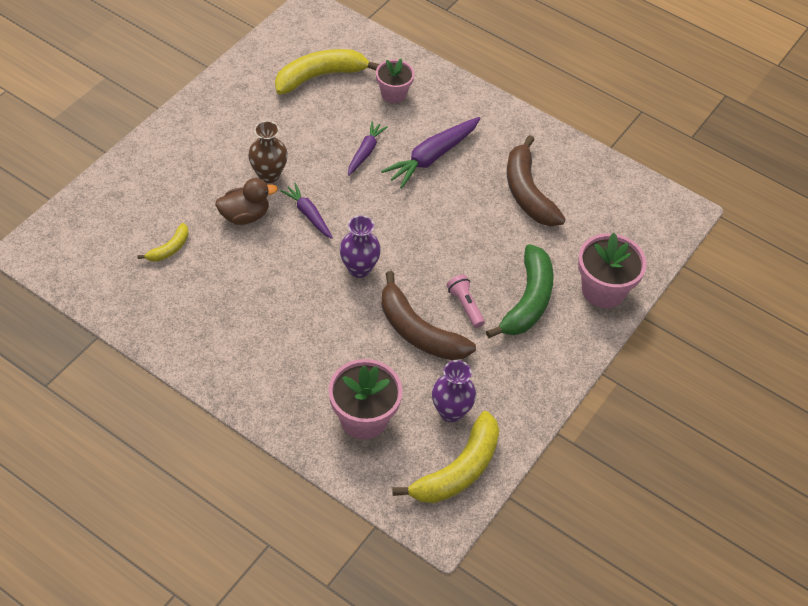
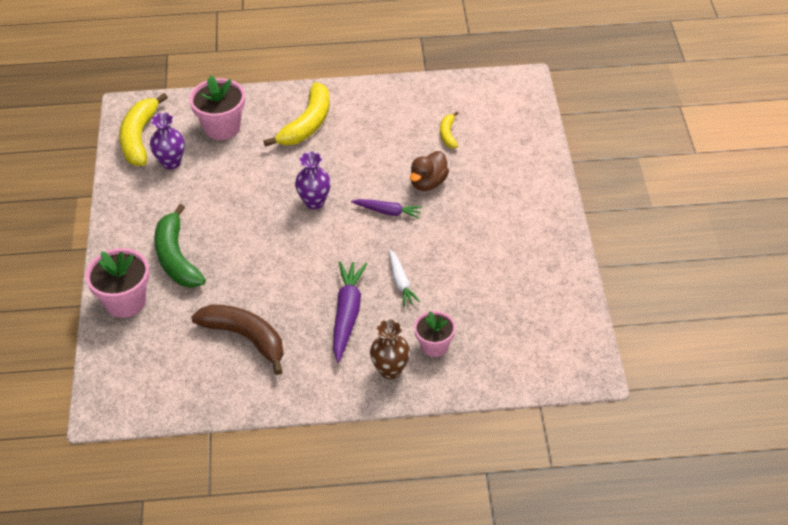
camera: 145 degrees right, 5 degrees down
brown vase [248,121,288,183] -> brown vase moved to [370,319,410,379]
yellow banana [275,49,380,94] -> yellow banana moved to [264,82,330,147]
purple carrot [348,121,388,176] -> white carrot [389,249,420,307]
brown banana [381,271,476,360] -> none
pink flashlight [447,275,485,328] -> none

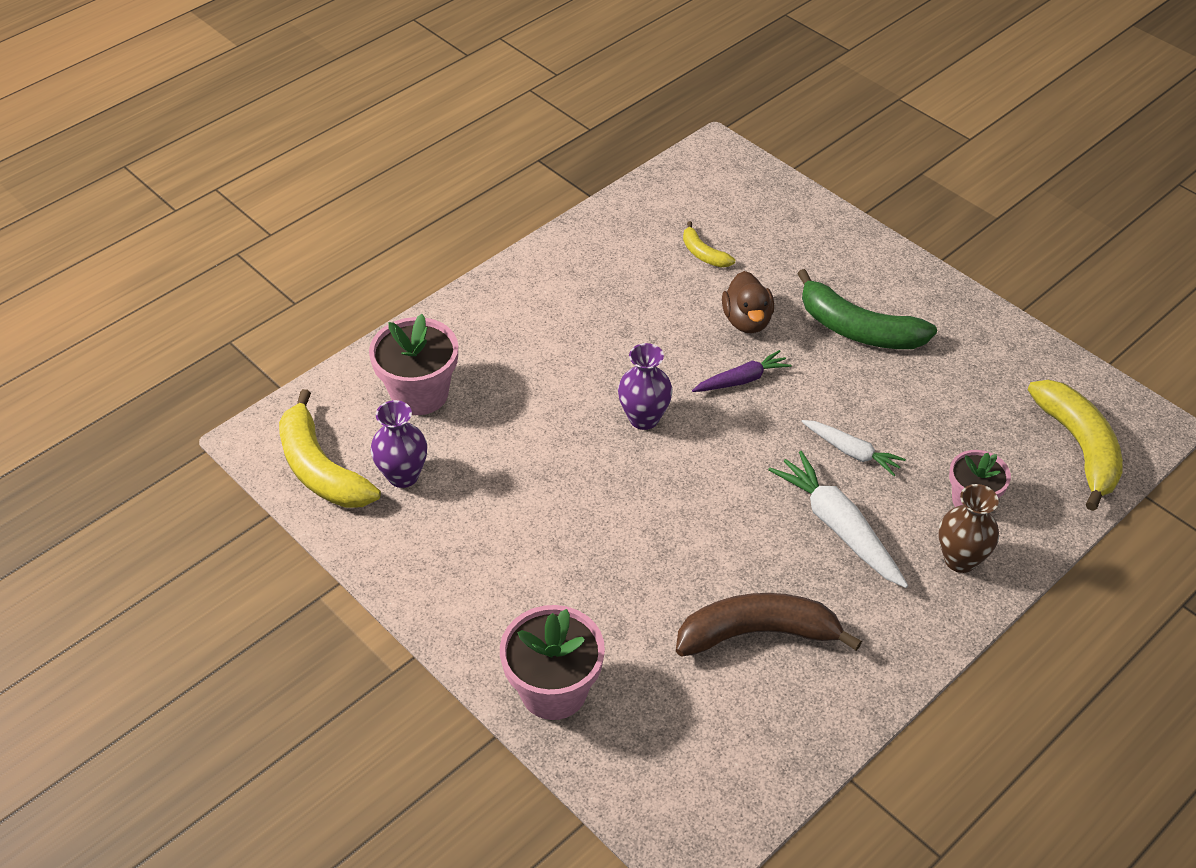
camera: 40 degrees left, 0 degrees up
green banana [154,204,206,288] -> green banana moved to [797,269,937,349]
yellow banana [264,82,330,147] -> yellow banana moved to [1028,380,1123,511]
purple carrot [333,261,367,363] -> white carrot [768,451,908,588]

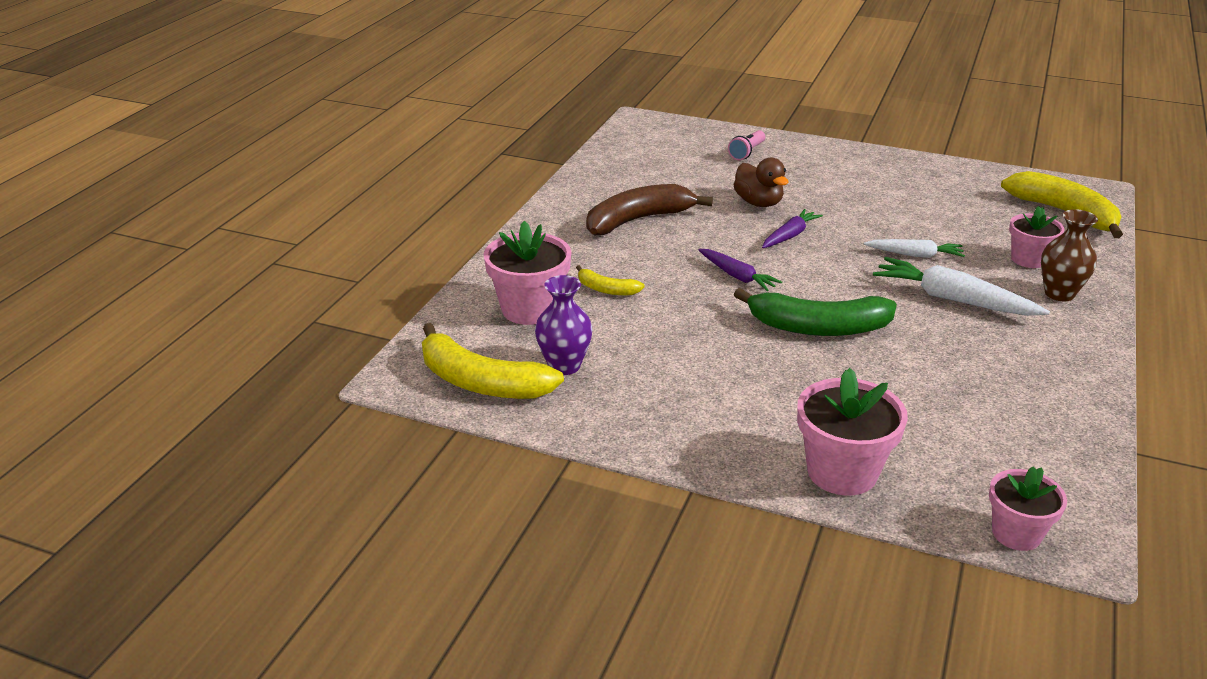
camera: 25 degrees left, 15 degrees down
purple vase [618,343,673,430] -> purple carrot [698,249,782,291]
brown banana [676,593,862,656] -> brown banana moved to [586,184,713,235]
yellow banana [683,221,735,267] -> yellow banana moved to [576,265,645,296]
green banana [797,269,937,349] -> green banana moved to [734,288,897,336]
none -> pink flashlight [728,130,765,160]
none -> pink flower pot [989,466,1067,551]

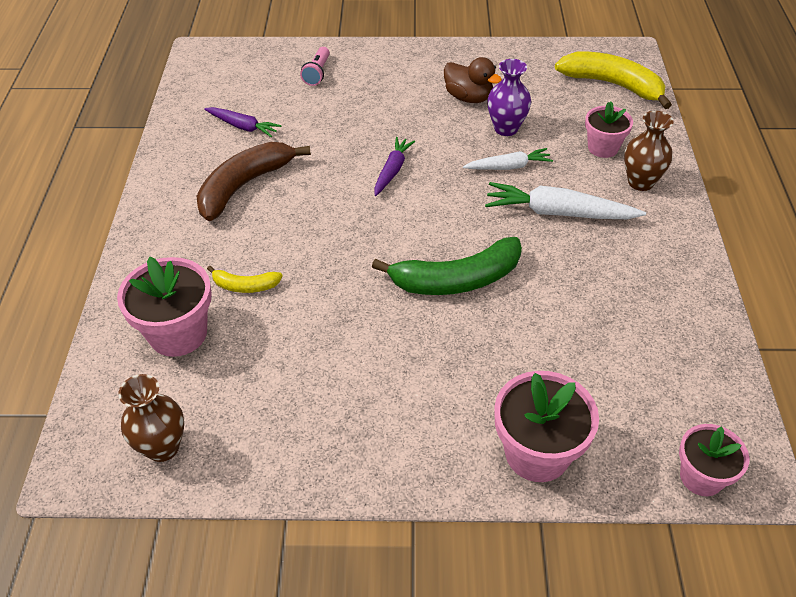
camera: 20 degrees left, 15 degrees up
yellow banana [422,323,564,399] -> brown vase [118,374,184,462]
purple vase [535,275,592,375] -> purple vase moved to [487,59,531,136]
purple carrot [698,249,782,291] -> purple carrot moved to [204,107,281,137]
brown duck [733,158,788,207] -> brown duck moved to [444,57,502,103]

